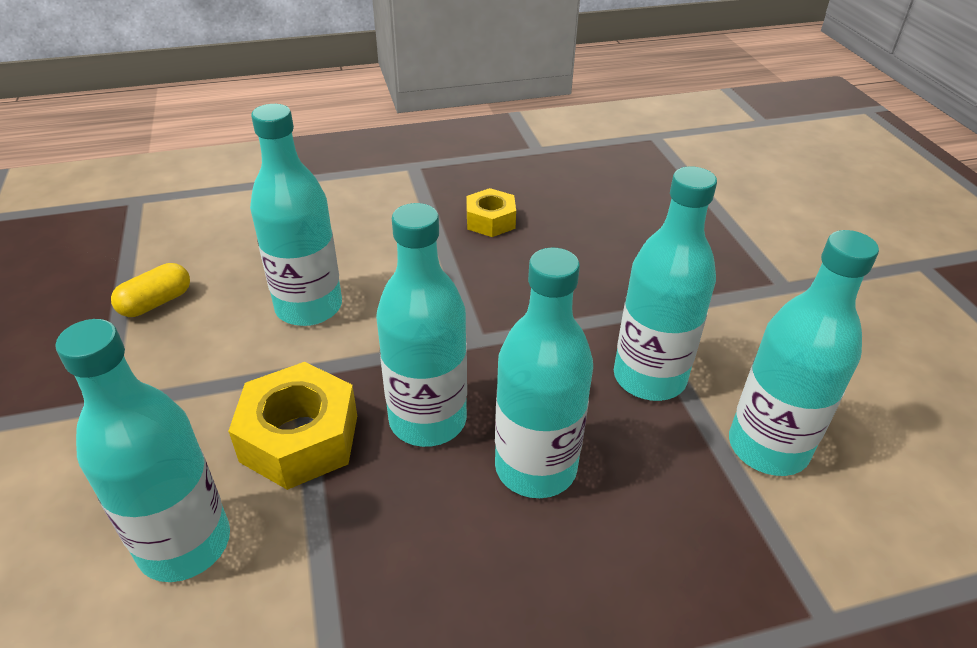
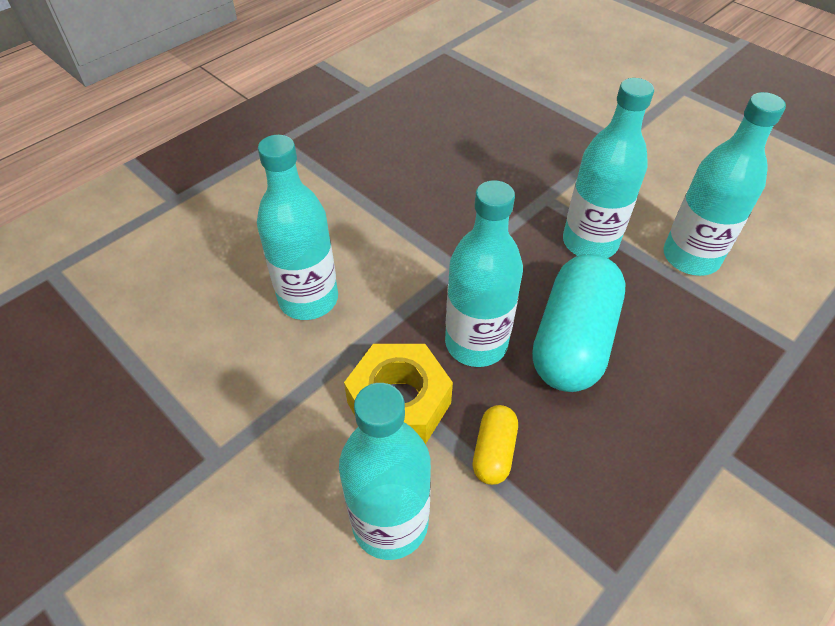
camera: 30 degrees left, 10 degrees up
yellow capsule [111,263,190,317] -> yellow capsule moved to [473,405,518,485]
yellow nut [467,188,516,237] -> none
turquoise bottle [495,248,593,498] -> turquoise capsule [532,254,625,392]

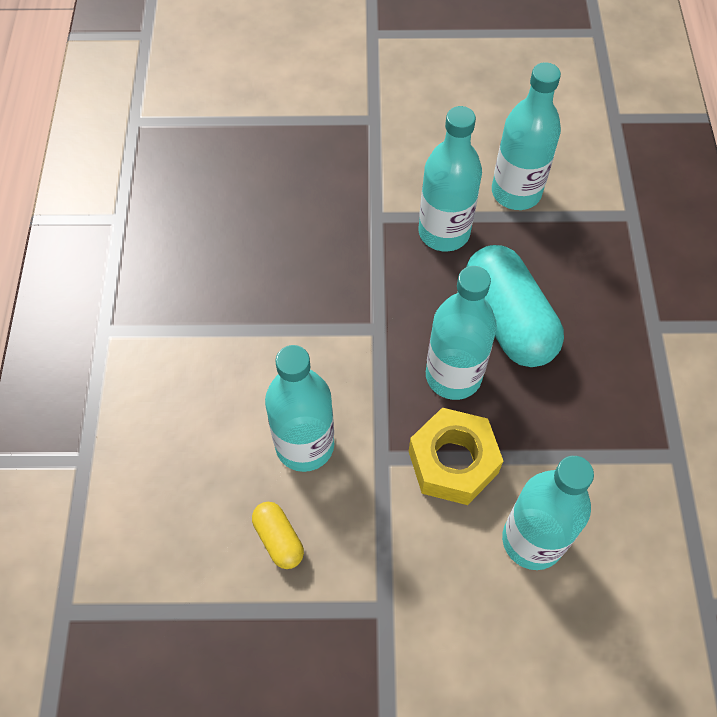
camera: 45 degrees left, 10 degrees up
yellow capsule [473,405,518,485] -> yellow capsule moved to [252,502,304,569]

